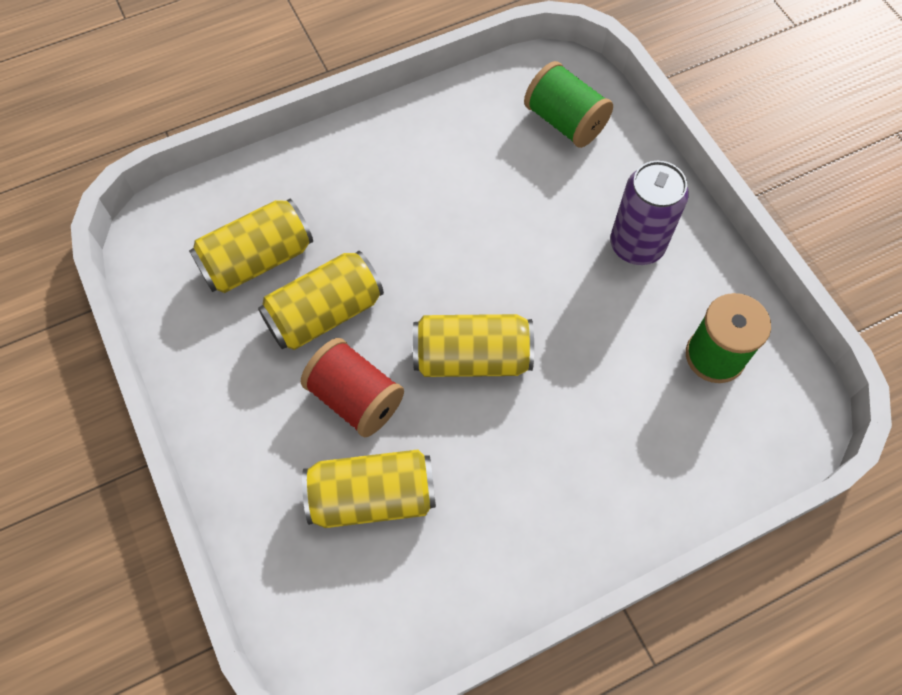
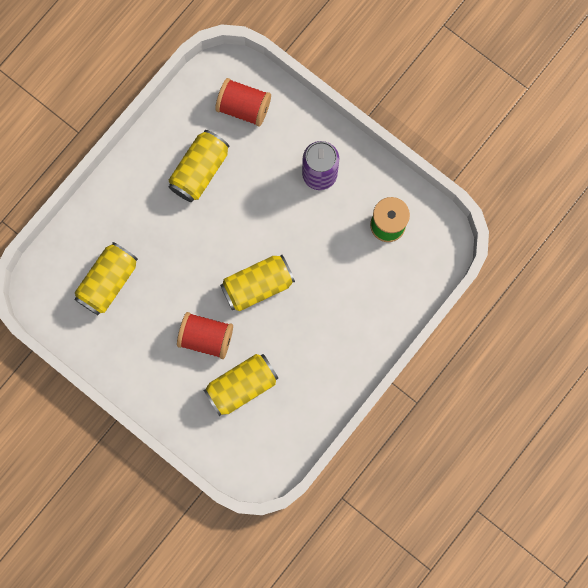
camera: 25 degrees left, 15 degrees up
yellow can [258,251,384,350] -> yellow can moved to [169,130,230,202]
green spool [524,61,613,148] -> red spool [215,78,271,127]

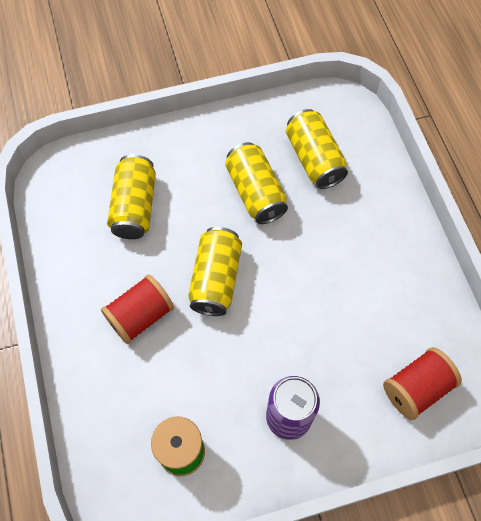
camera: 125 degrees right, 15 degrees down
yellow can [169,130,230,202] -> yellow can moved to [225,142,288,224]
red spool [177,312,233,359] -> red spool moved to [101,274,174,344]

